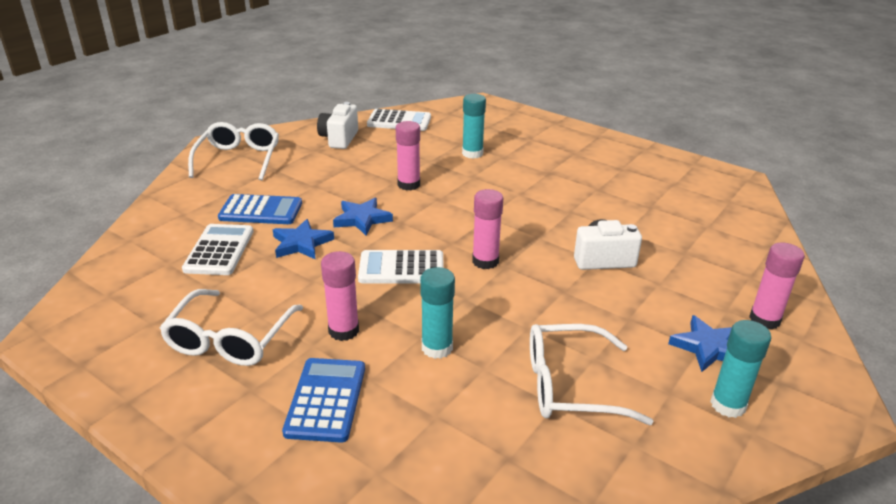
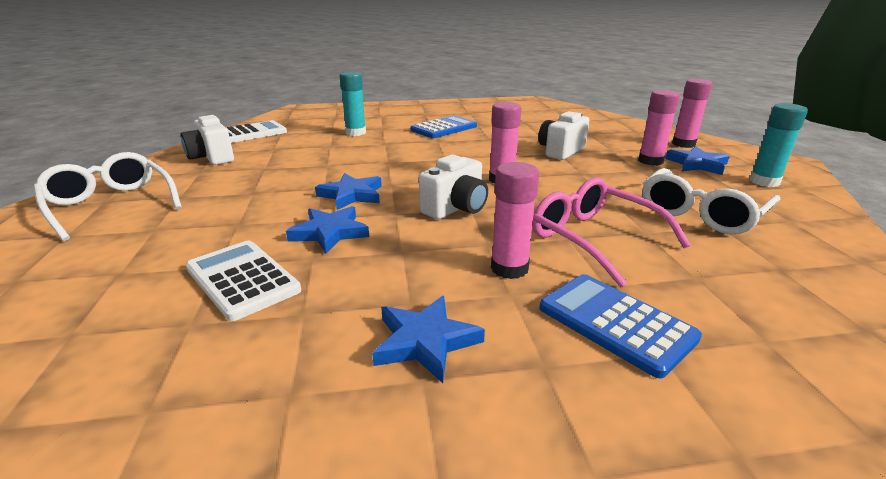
camera: 45 degrees left, 5 degrees down
white glasses [159,289,303,366] -> blue star [372,296,485,383]
blue calculator [218,194,302,224] -> blue calculator moved to [411,116,477,138]
white calculator [358,250,444,283] -> white camera [419,154,488,219]
pink glue stick [396,121,420,191] -> pink glue stick moved to [638,90,680,166]
turquoise glue stick [420,267,455,359] -> pink glasses [532,177,691,287]

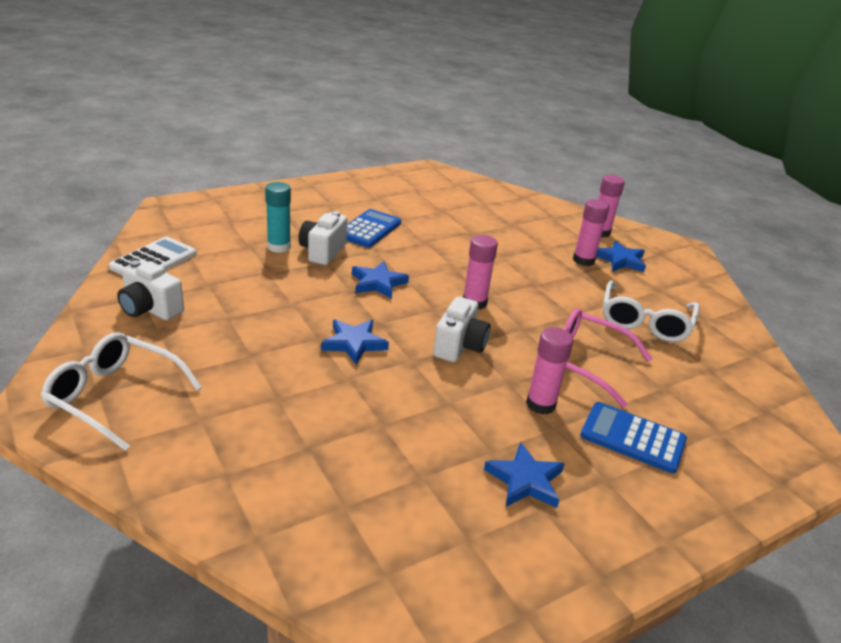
camera: 25 degrees left, 5 degrees up
white calculator [186,241,301,321] -> none
blue star [286,206,369,254] -> blue star moved to [352,261,409,299]
white camera [538,111,589,160] -> white camera moved to [298,211,348,265]
turquoise glue stick [750,103,808,187] -> none

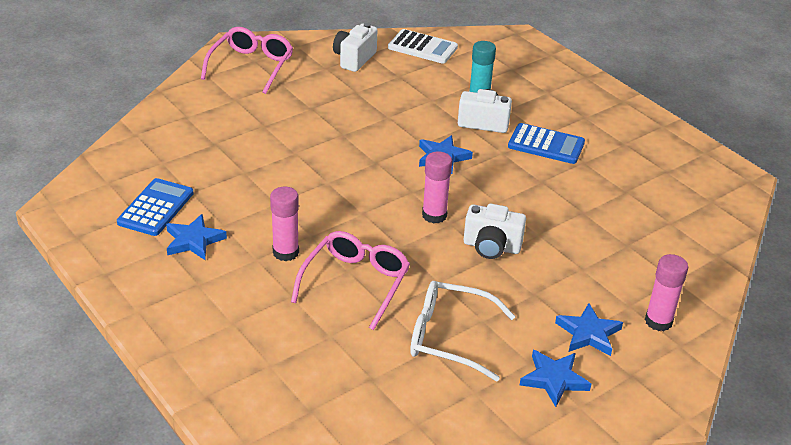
camera: 85 degrees right, 5 degrees up
white glasses [40,332,202,451] -> pink glasses [201,27,293,94]
blue star [321,319,389,365] -> blue star moved to [520,350,591,407]
white camera [433,297,490,362] -> white camera moved to [463,204,526,259]
pink glue stick [573,199,609,266] -> none
blue calculator [580,402,687,473] -> blue calculator moved to [117,178,194,236]

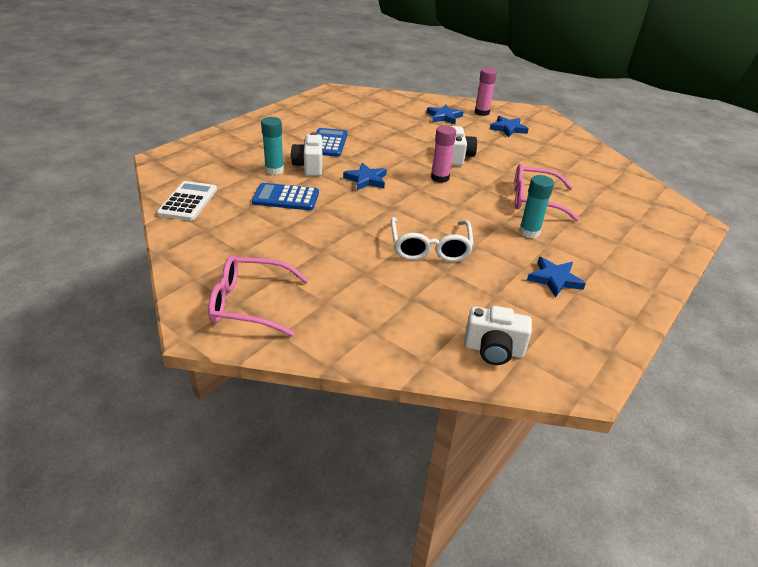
camera: 105 degrees left, 0 degrees up
blue calculator [117,178,194,236] -> blue calculator moved to [252,183,319,210]
pink glue stick [270,187,299,261] -> turquoise glue stick [519,175,554,238]
white camera [333,23,377,72] -> white camera moved to [464,306,532,365]
white glasses [410,281,515,381] -> white glasses moved to [391,217,474,262]
blue star [520,350,591,407] -> blue star moved to [427,104,464,124]

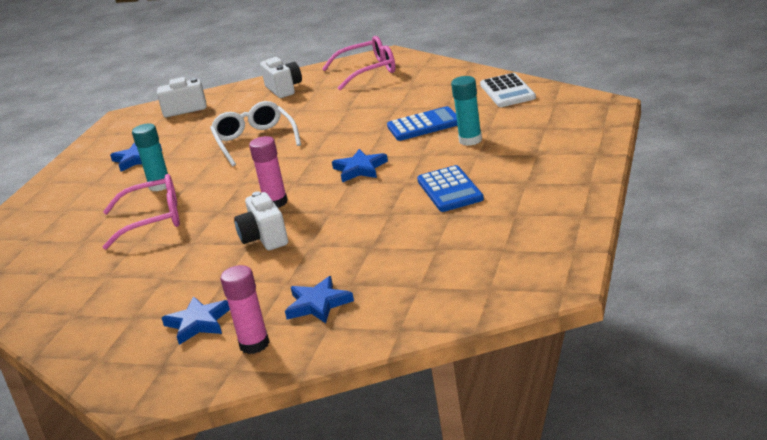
camera: 165 degrees right, 10 degrees down
white camera [291,132,322,176] -> white camera moved to [260,57,302,98]

